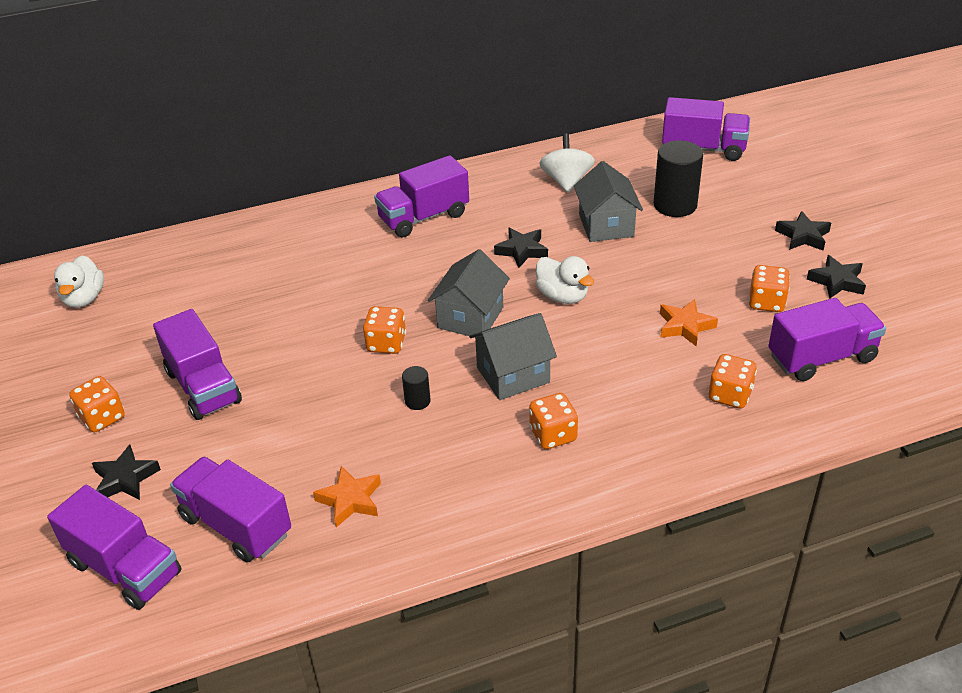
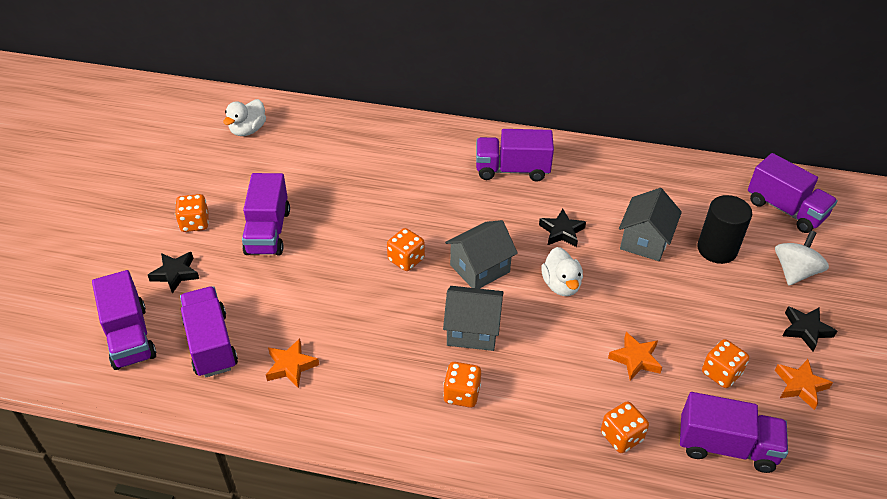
camera: 30 degrees right, 5 degrees up
black cylinder [402,366,431,410] -> none
white spinning top [539,133,595,193] -> white spinning top moved to [775,230,829,286]
black star [807,255,866,299] -> orange star [775,359,833,410]

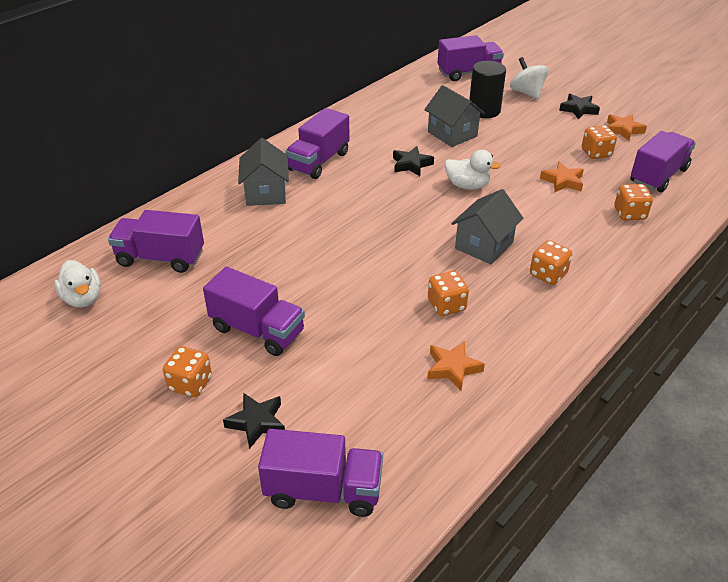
camera: 60 degrees left, 5 degrees down
purple truck [180,286,238,378] -> purple truck moved to [108,210,204,273]
orange dice [387,228,425,271] -> orange dice moved to [428,271,469,316]
grey house [445,220,518,289] -> grey house moved to [238,138,289,206]

